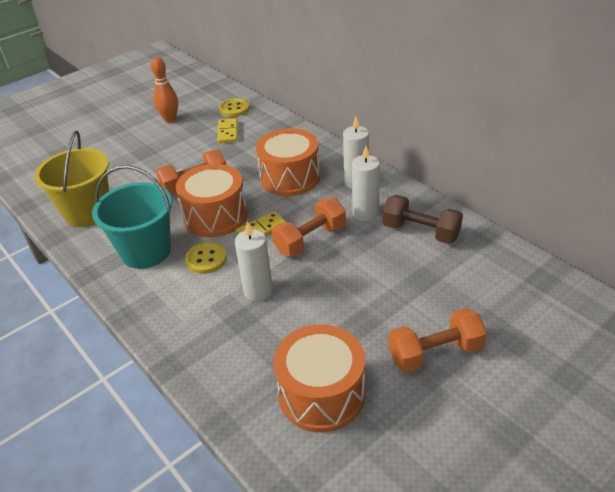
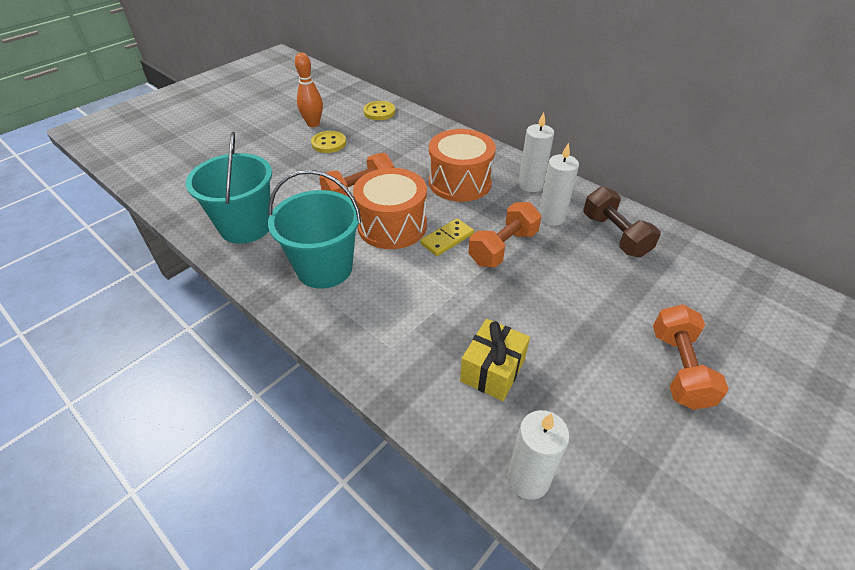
camera: 10 degrees left, 5 degrees up
yellow bucket [34,131,109,227] -> turquoise bucket [186,131,272,244]
yellow button [185,242,227,274] -> yellow button moved to [311,131,346,153]
yellow domino [217,118,238,143] -> none
white candle [235,221,273,301] -> white candle moved to [507,410,570,500]
orange drum [273,324,365,433] -> none
brown dumbbell [382,195,463,244] -> brown dumbbell turned 45 degrees clockwise [583,186,660,257]
orange dumbbell [388,308,487,372] -> orange dumbbell turned 60 degrees counterclockwise [653,304,729,410]
none -> yellow gift [460,319,530,401]

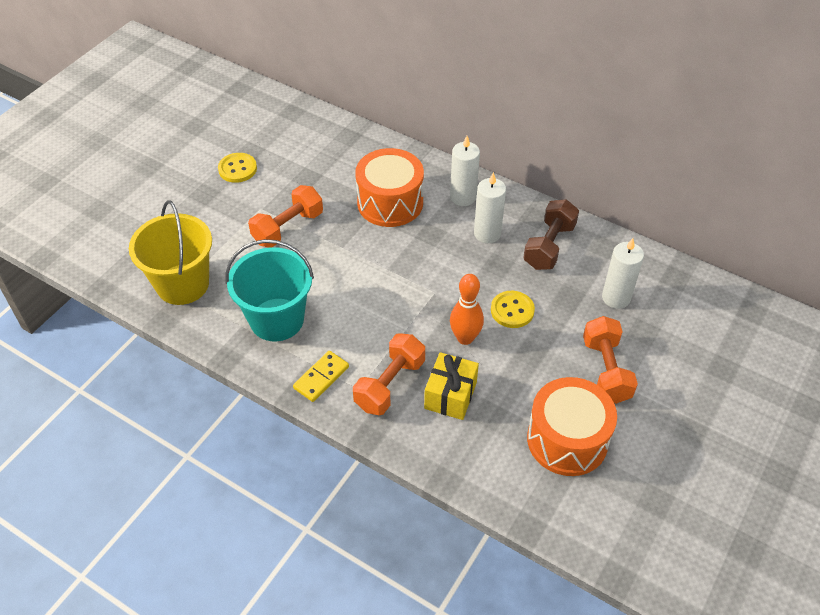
camera: 10 degrees left, 5 degrees up
turquoise bucket [186,131,272,244] -> yellow bucket [129,200,212,305]
orange bowling pin [295,53,323,127] -> orange bowling pin moved to [450,274,484,345]
orange drum [353,168,427,249] -> orange drum moved to [527,377,617,476]
yellow button [363,101,395,120] -> yellow button moved to [491,291,535,328]
yellow domino [420,218,474,256] -> yellow domino moved to [293,351,349,402]
orange dumbbell [468,202,542,267] -> orange dumbbell moved to [353,333,425,415]
white candle [507,410,570,500] -> white candle moved to [602,238,644,309]
brown dumbbell [583,186,660,257] -> brown dumbbell turned 60 degrees clockwise [523,199,579,270]

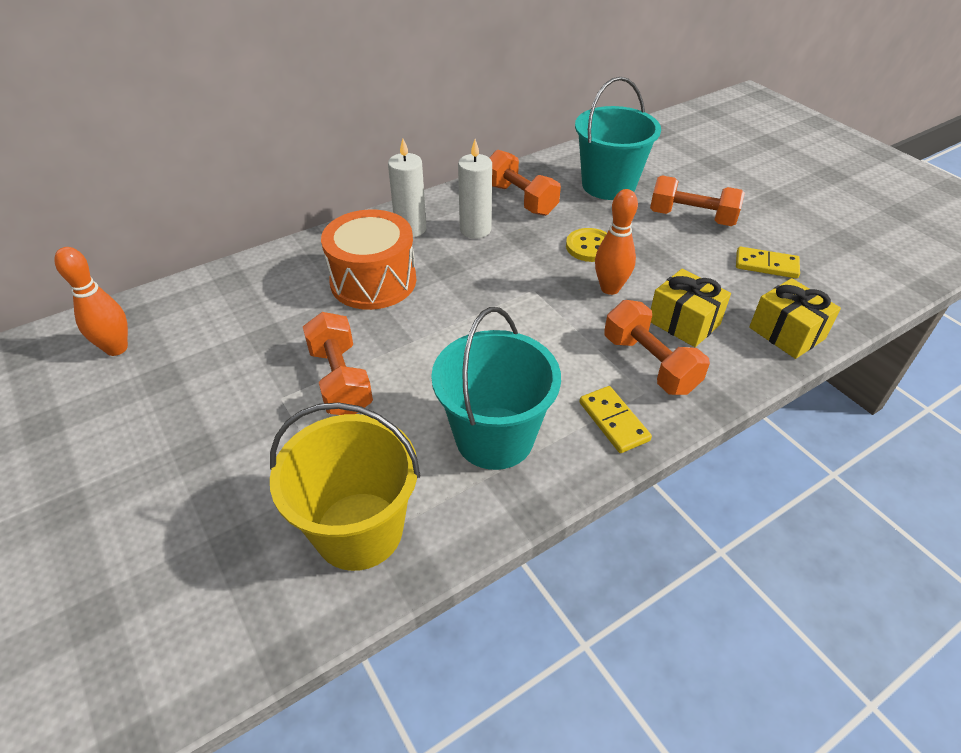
camera: 65 degrees left, 5 degrees down
yellow button [218,153,257,183] -> none
brown dumbbell [523,199,579,270] -> orange dumbbell [489,150,561,216]
orange drum [527,377,617,476] -> yellow domino [736,247,800,278]
white candle [602,238,644,309] -> turquoise bucket [575,77,661,200]
none -> orange bowling pin [54,247,128,356]
none -> yellow gift [749,278,841,359]

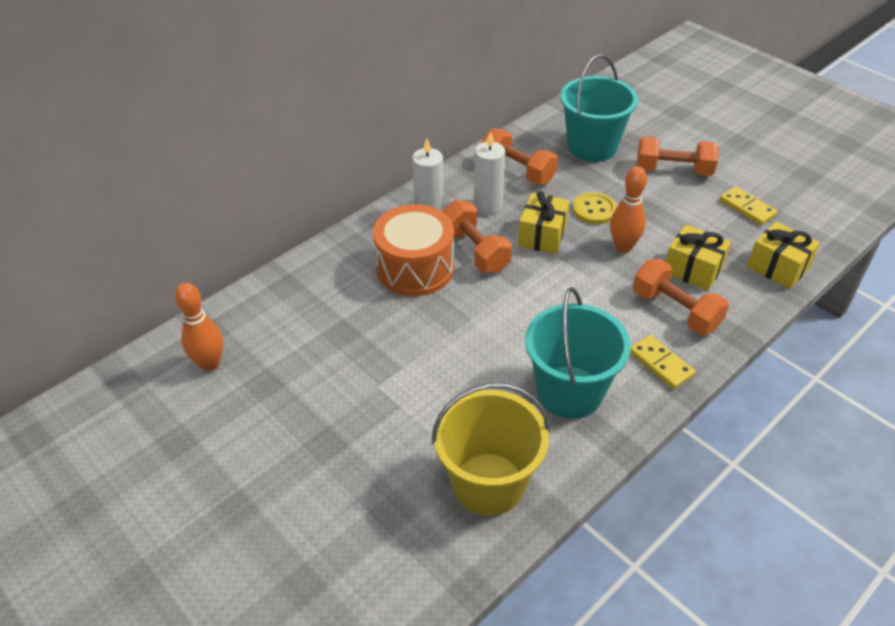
camera: 10 degrees left, 0 degrees up
orange dumbbell [303,312,373,415] -> orange dumbbell moved to [442,200,512,273]
yellow domino [736,247,800,278] -> yellow domino turned 45 degrees clockwise [719,186,778,225]
none -> yellow gift [518,191,570,254]

